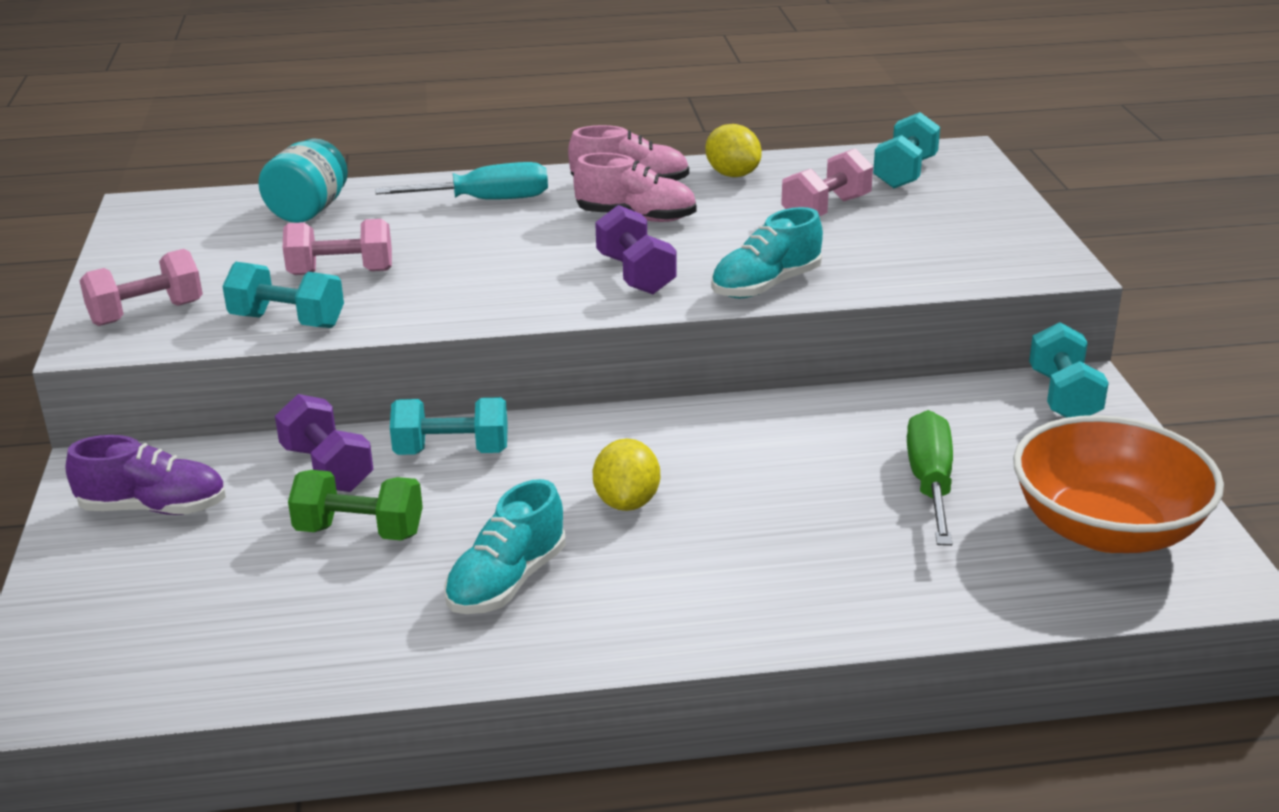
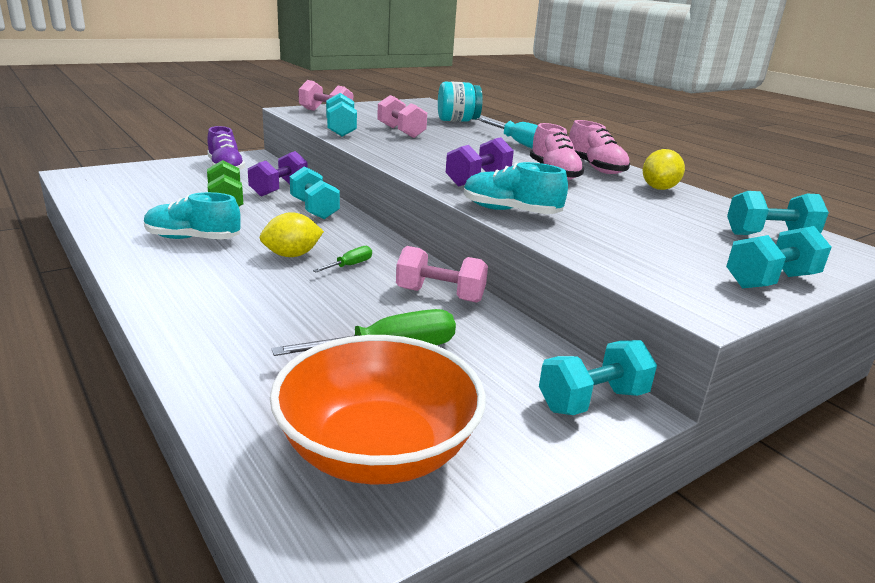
camera: 60 degrees right, 5 degrees down
pink dumbbell [781,148,873,217] -> pink dumbbell moved to [396,246,488,303]
none -> green screwdriver [313,246,372,272]
none -> turquoise dumbbell [726,226,832,288]

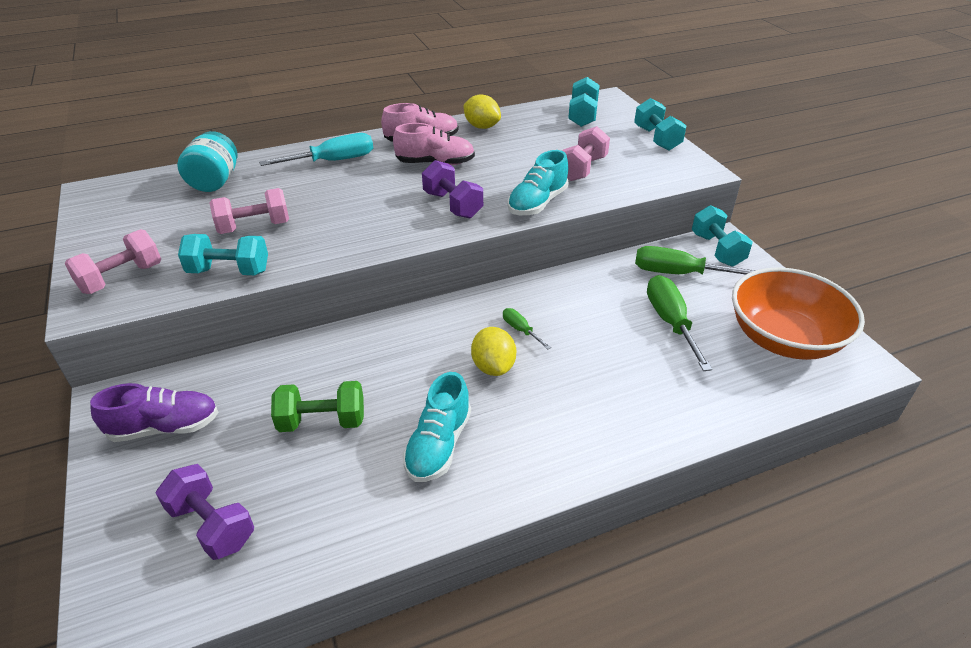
camera: 75 degrees left, 15 degrees up
purple dumbbell [248,151,307,197] -> purple dumbbell moved to [156,464,254,560]
turquoise dumbbell [290,166,340,219] -> none
pink dumbbell [396,246,488,303] -> pink dumbbell moved to [562,126,610,181]
none -> green screwdriver [635,246,756,275]

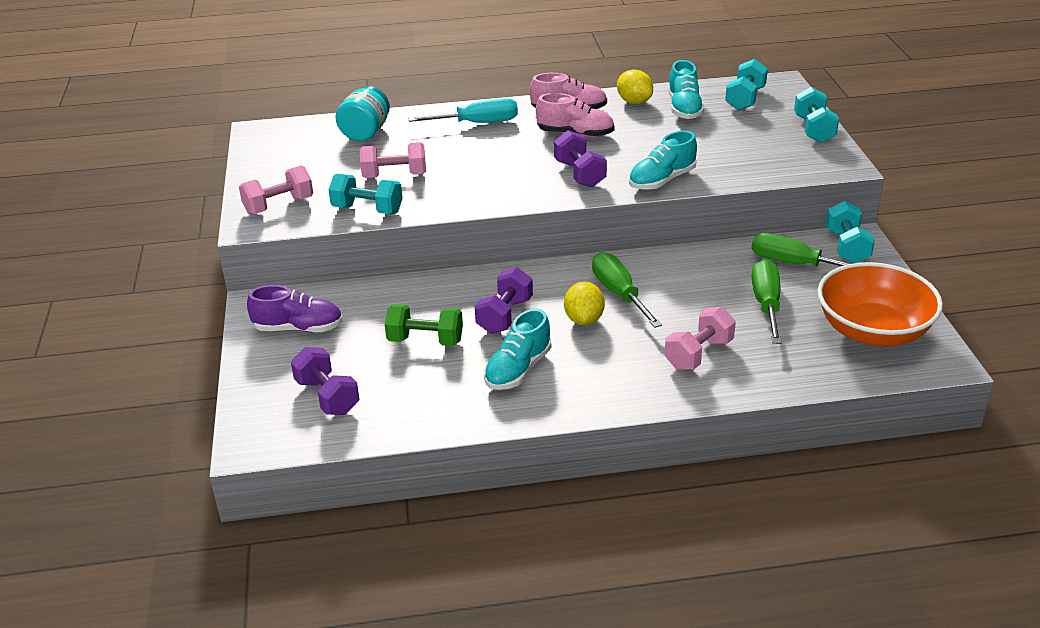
camera: 15 degrees right, 5 degrees down
green screwdriver [503,308,551,349] -> green screwdriver [592,252,662,328], size x1.96
pink dumbbell [562,126,610,181] -> pink dumbbell moved to [665,307,736,370]
none -> purple dumbbell [475,267,533,334]
none -> turquoise shoe [668,60,705,119]

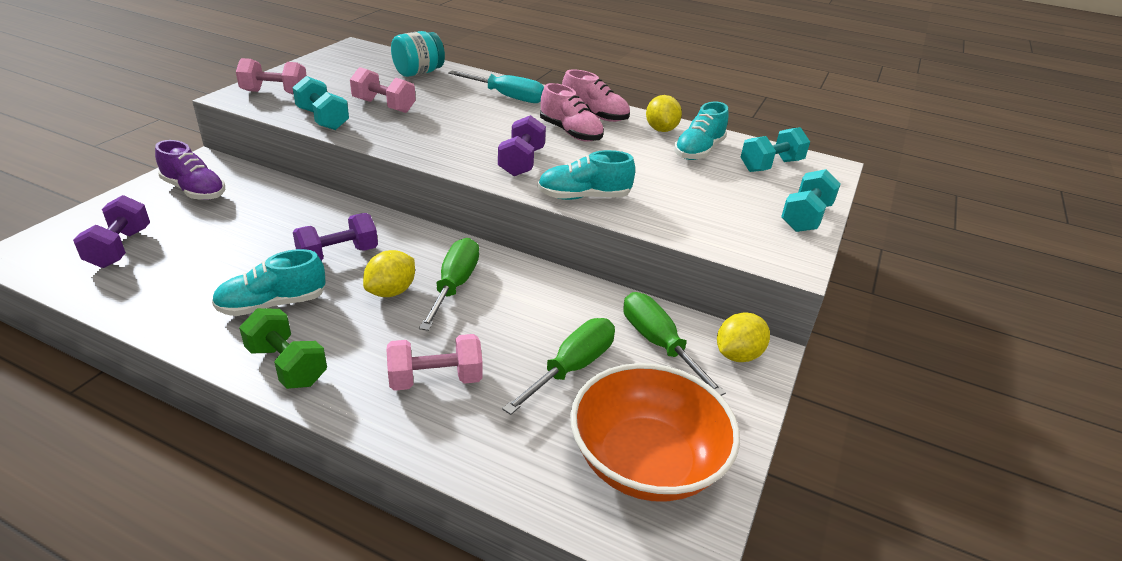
camera: 30 degrees right, 0 degrees up
green dumbbell [385,304,463,346] -> green dumbbell moved to [239,308,327,389]
turquoise dumbbell [826,201,875,263] -> yellow lemon [717,312,770,362]

